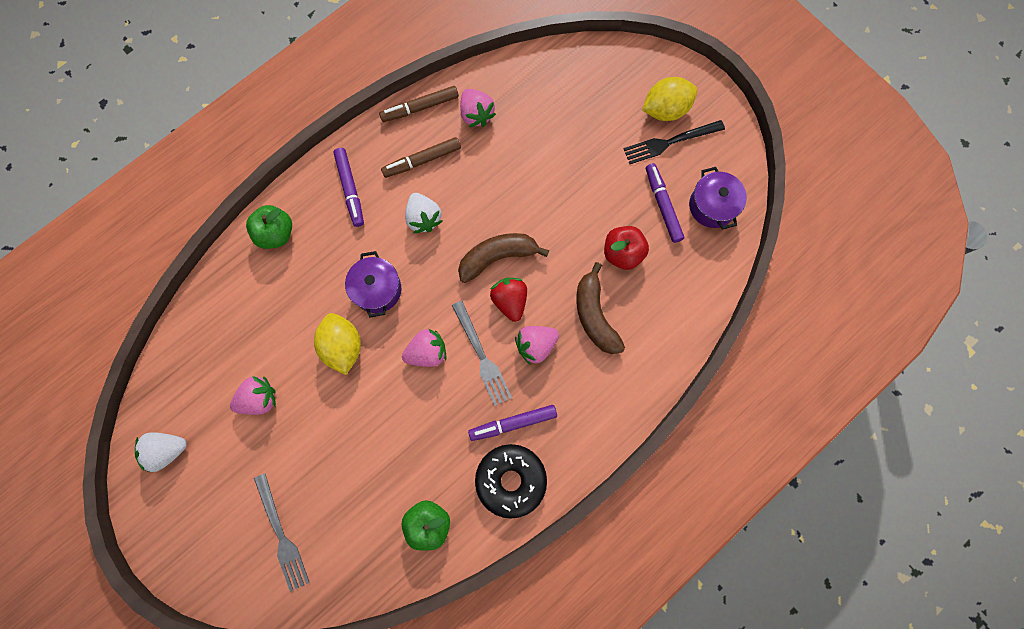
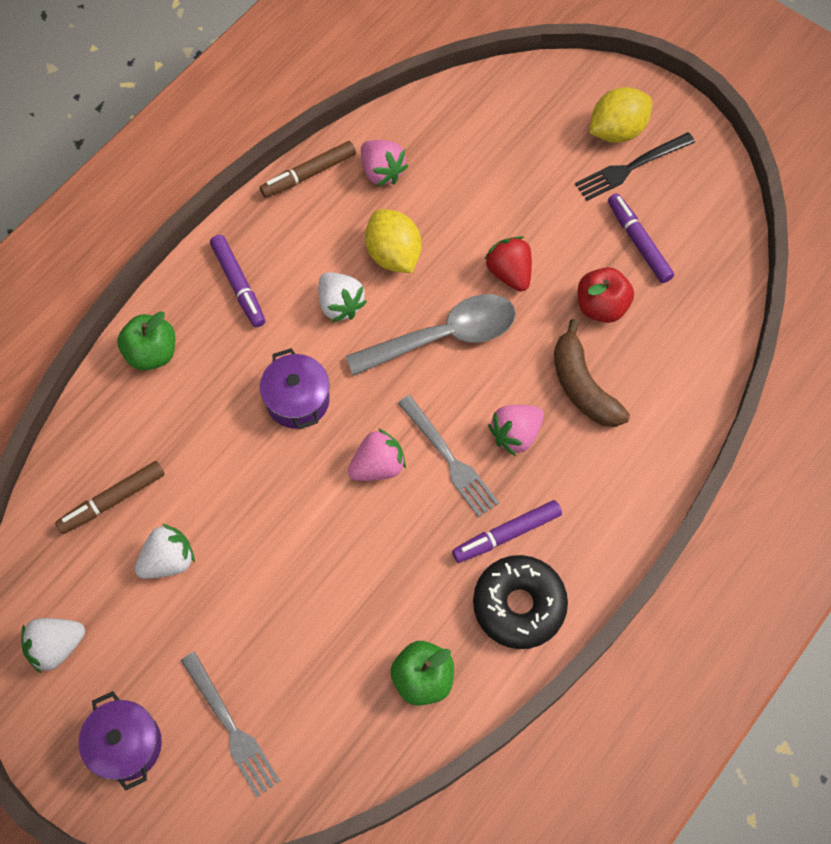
camera: 10 degrees left, 10 degrees down
pink strawberry [230,376,276,415] -> white strawberry [135,524,195,579]
yellow lemon [314,313,361,375] -> yellow lemon moved to [365,209,421,273]
brown marker [381,137,461,178] -> brown marker moved to [55,461,165,534]
brown banana [458,233,549,283] -> grey spoon [346,294,516,376]
red strawberry [490,278,527,322] -> red strawberry moved to [484,236,532,292]
purple pot [689,167,747,230] -> purple pot moved to [79,691,162,791]

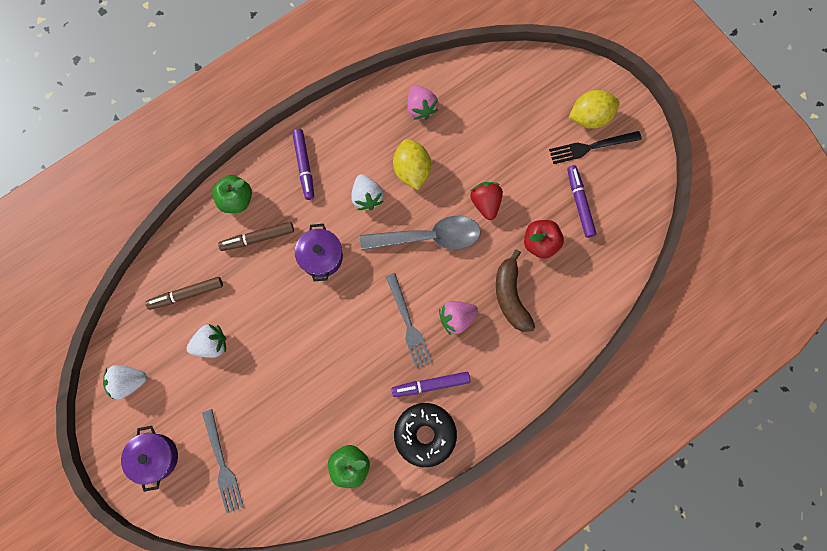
camera: 15 degrees right, 10 degrees up
brown marker [260,141,356,198] -> brown marker moved to [218,222,294,251]
pink strawberry [348,428,406,481] -> none

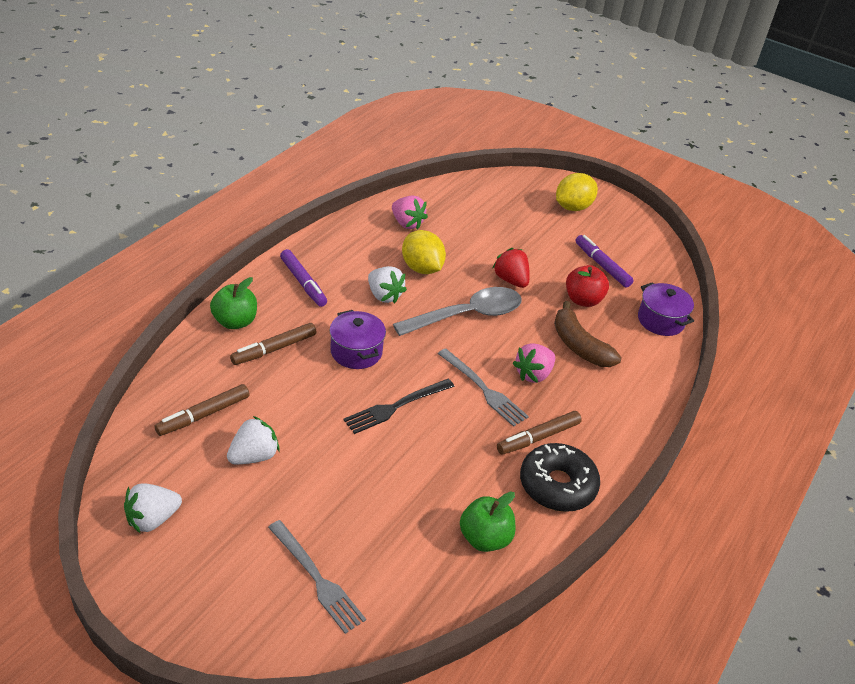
camera: 25 degrees left, 35 degrees down
purple pot [121,426,178,492] -> purple pot moved to [638,282,694,336]
purple marker [392,372,470,397] -> brown marker [497,411,582,455]
black fork [549,131,642,164] -> black fork moved to [343,379,455,434]

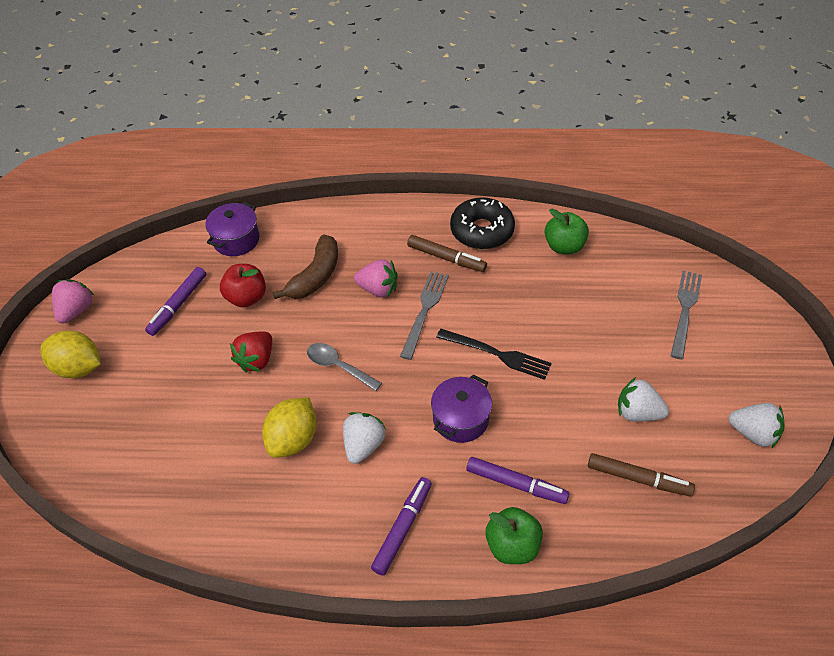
camera: 115 degrees left, 10 degrees up
brown marker [230,323,316,365] -> purple marker [467,457,570,504]
pink strawberry [392,195,428,230] -> pink strawberry moved to [52,279,95,324]
grey spoon [393,287,522,336] -> grey spoon [307,343,382,391], size x0.58

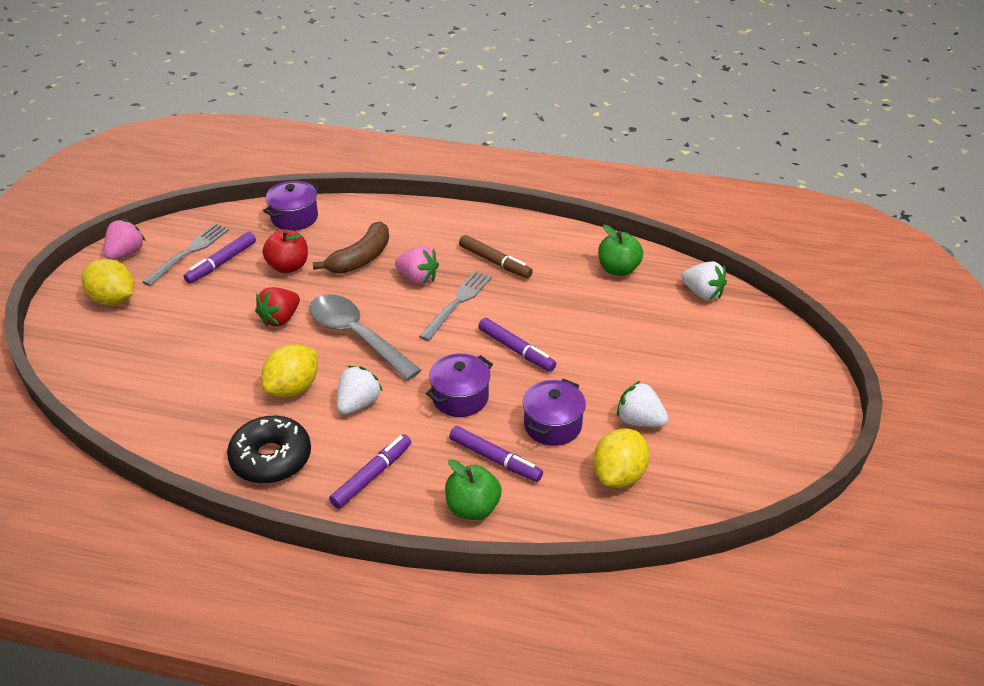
camera: 10 degrees right, 10 degrees down
grey spoon [307,343,382,391] -> grey spoon [309,294,421,381], size x1.73
black fork [436,329,552,380] -> purple marker [478,318,556,372]
black donut [450,197,515,249] -> black donut moved to [227,416,311,484]
brown marker [588,453,695,497] -> yellow lemon [593,428,650,488]
grey fork [671,270,702,359] -> grey fork moved to [142,223,229,286]
white strawberry [729,403,785,448] -> white strawberry moved to [681,261,727,300]
none -> purple pot [523,379,586,446]

